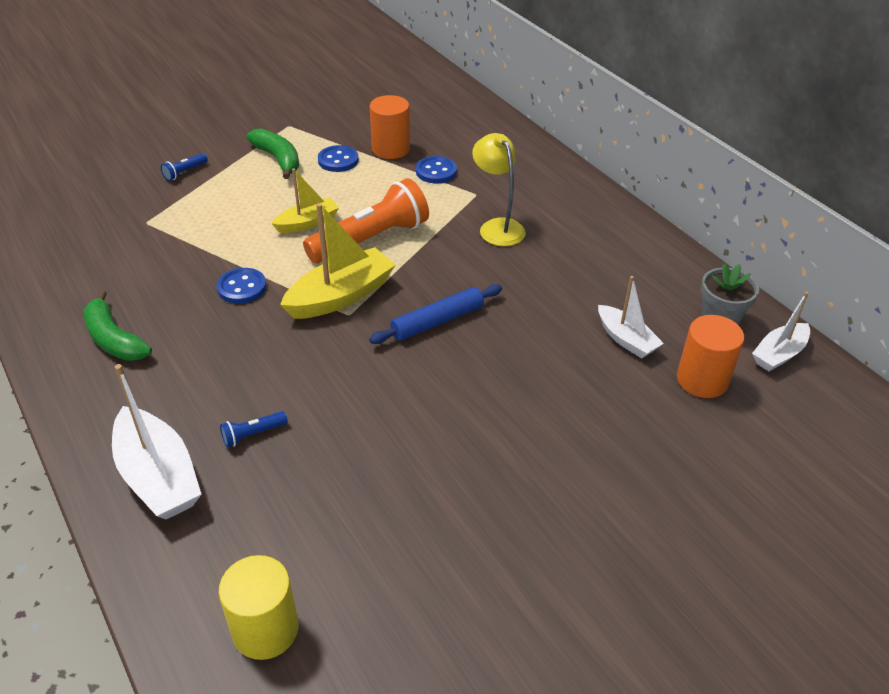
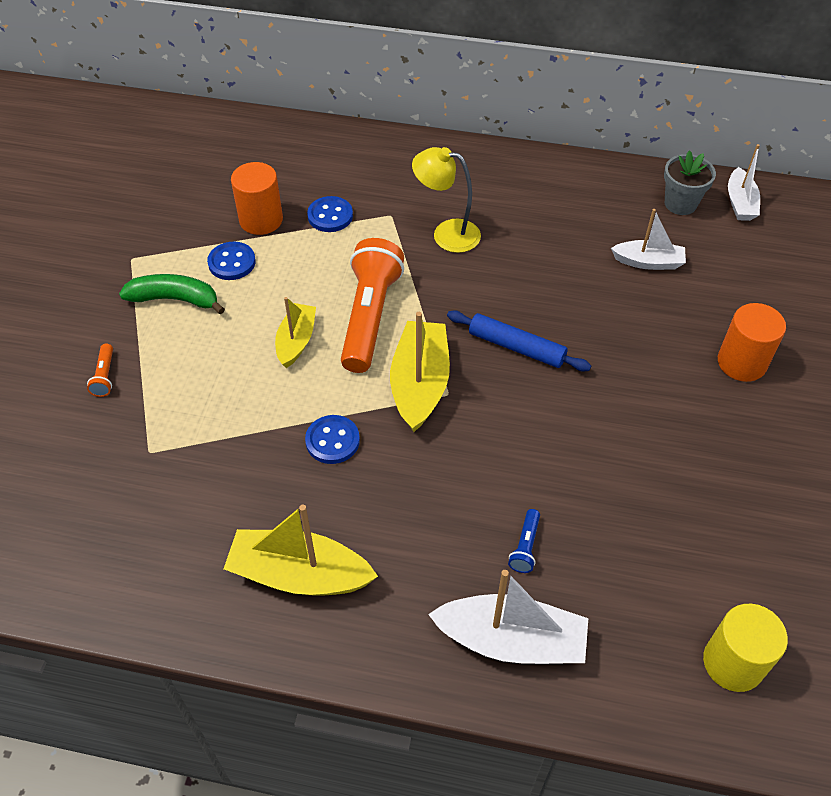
camera: 45 degrees left, 10 degrees up
green banana [84,290,152,361] -> yellow boat [224,505,378,595]
blue flashlight [161,153,208,181] -> orange flashlight [87,344,113,397]
blue rolling pin [369,284,502,344] -> blue rolling pin turned 75 degrees counterclockwise [447,310,591,372]
orange cylinder [677,315,744,398] -> orange cylinder moved to [718,303,786,382]

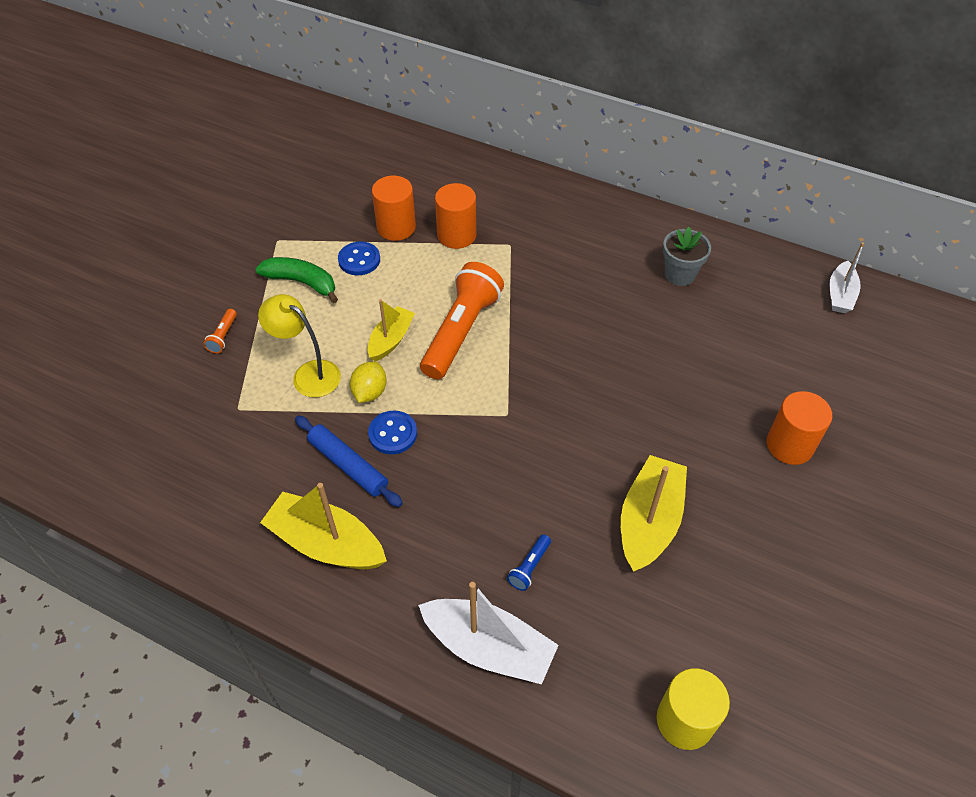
camera: 15 degrees right, 0 degrees up
blue button [307,196,353,232] -> orange cylinder [435,183,476,249]
yellow boat [390,312,450,432] -> yellow boat moved to [621,455,687,572]
yellow lamp [412,147,481,253] -> yellow lamp moved to [258,294,341,398]
blue rolling pin [447,310,591,372] -> blue rolling pin moved to [295,415,403,507]
white boat [611,209,686,270] -> none
grey flower pot [664,150,716,215] -> grey flower pot moved to [663,226,711,286]
none -> yellow lemon [350,361,387,403]

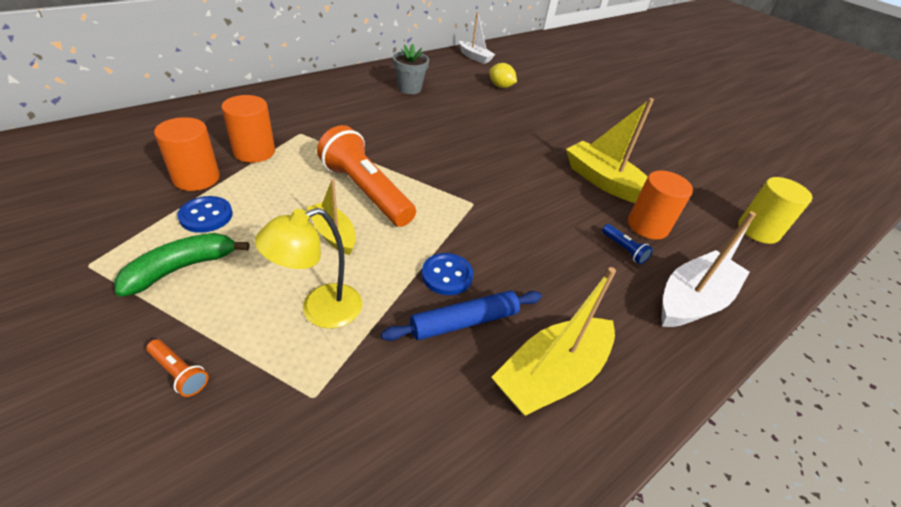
camera: 70 degrees left, 10 degrees down
yellow lemon [350,361,387,403] -> yellow lemon moved to [490,63,517,88]
orange cylinder [767,391,832,465] -> orange cylinder moved to [628,171,693,240]

